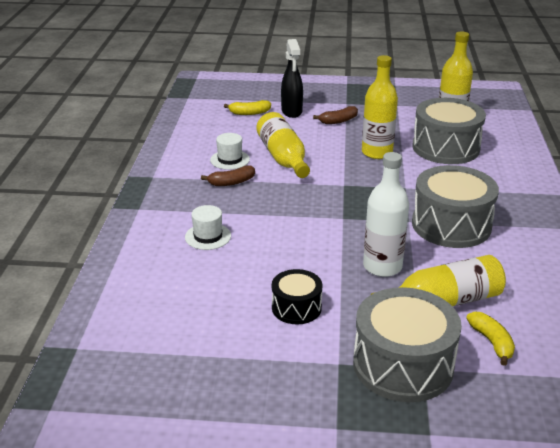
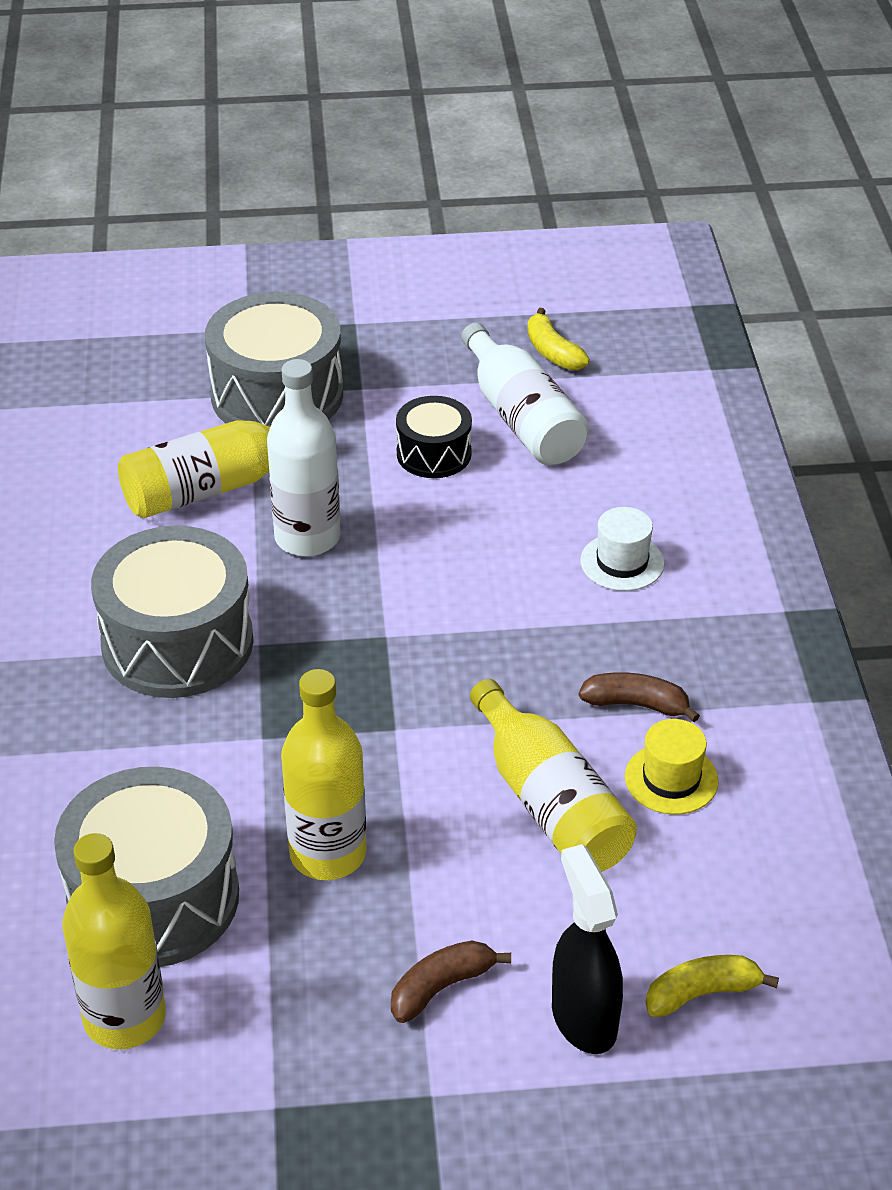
camera: 170 degrees right, 10 degrees up
brown banana [201,165,255,186] -> brown banana turned 45 degrees clockwise [579,672,700,722]
white hat [210,133,250,170] -> yellow hat [625,719,719,815]
yellow banana [466,312,515,366] -> yellow banana moved to [527,308,590,370]
none -> white bottle [461,323,589,465]

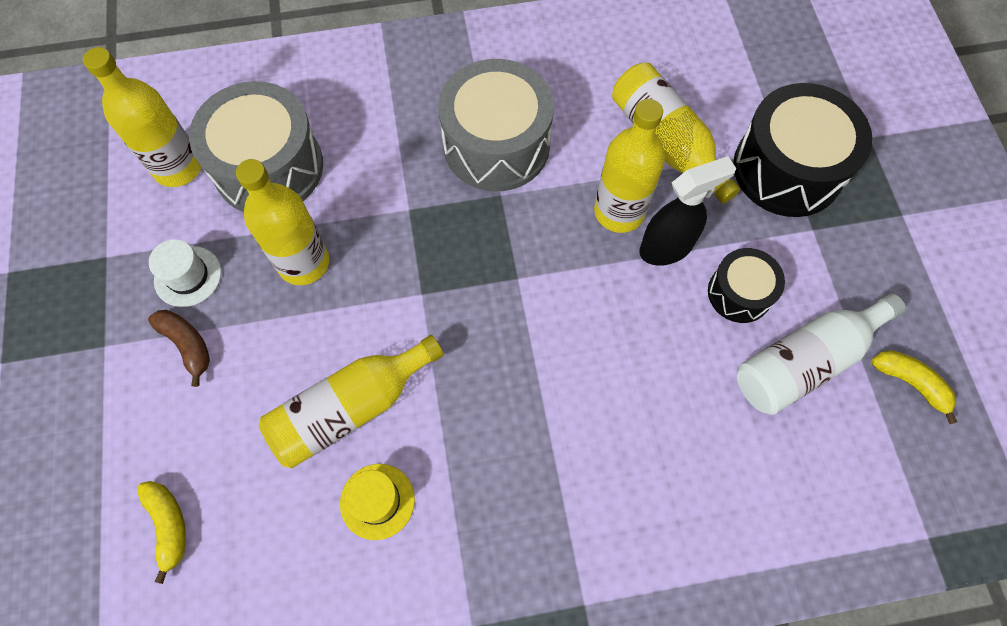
camera: 85 degrees right, 25 degrees up
grey drum [205,292,343,427] -> black drum [733,83,873,217]
white bottle [267,359,340,557] -> yellow bottle [594,99,665,233]
yellow banana [527,308,590,370] -> yellow banana turned 75 degrees clockwise [871,350,957,424]
black spray bottle [552,844,623,1054] -> black spray bottle moved to [640,156,736,266]
brown banana [579,672,700,722] -> none
white hat [580,507,664,591] -> white hat moved to [149,239,221,307]

